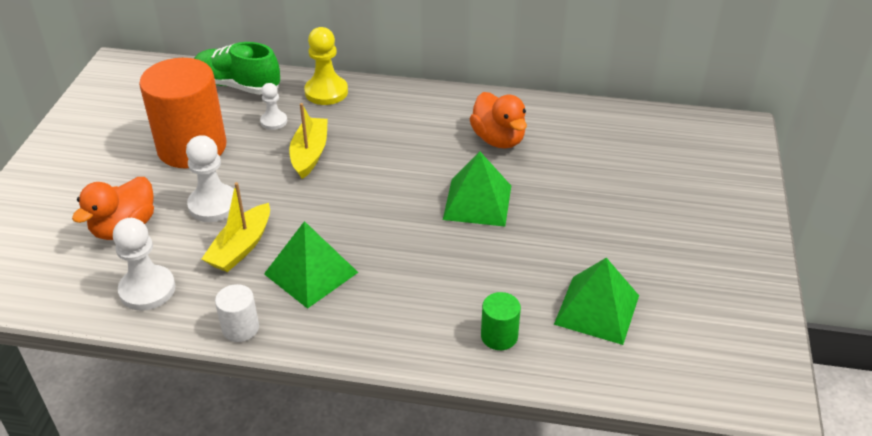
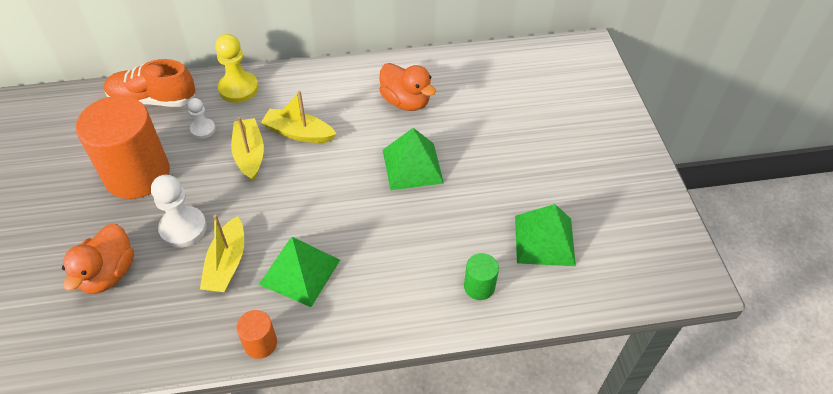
camera: 20 degrees left, 10 degrees up
white pawn [113,218,176,310] -> none
green shoe [194,42,280,95] -> orange shoe [104,59,195,107]
white cylinder [215,284,259,342] -> orange cylinder [236,310,277,359]
none -> yellow boat [261,91,336,143]

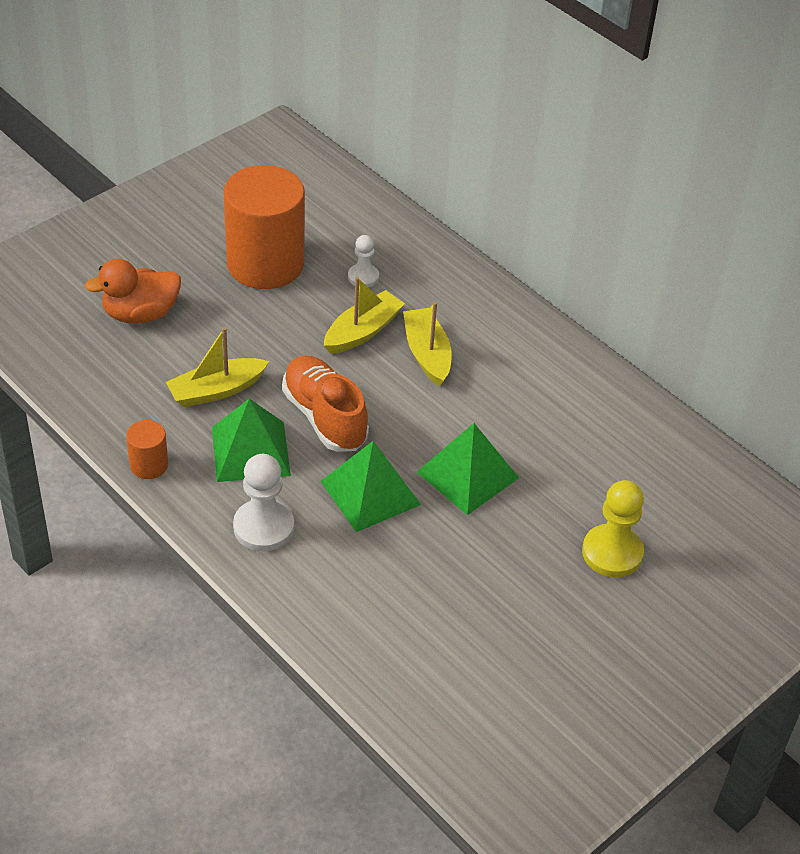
camera: 55 degrees right, 5 degrees down
orange shoe [104,59,195,107] -> orange shoe moved to [282,355,369,452]
white pawn [151,175,207,248] -> white pawn moved to [233,454,294,552]
yellow pawn [215,34,258,103] -> yellow pawn moved to [582,480,644,577]
orange duck [379,63,436,111] -> none
green cylinder [464,253,499,300] -> none
green pyramid [515,204,576,266] -> green pyramid moved to [321,441,421,532]

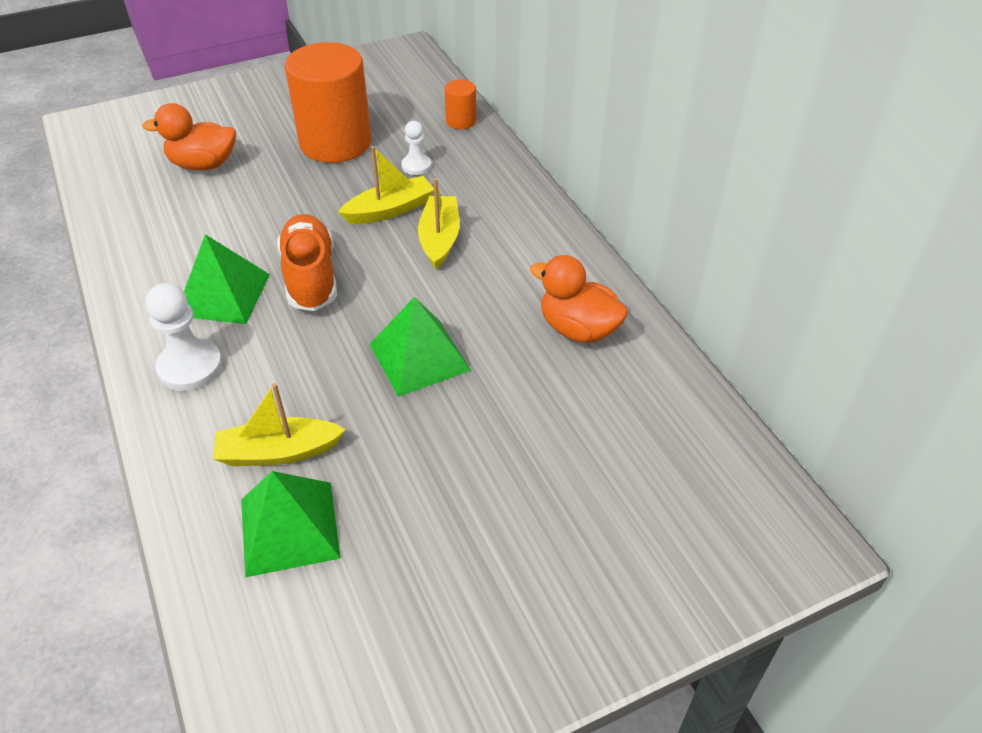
camera: 20 degrees right, 0 degrees up
orange cylinder [126,420,168,479] -> orange cylinder moved to [445,79,476,129]
yellow boat [166,327,269,407] -> yellow boat moved to [214,383,346,466]
green pyramid [321,441,421,532] -> green pyramid moved to [241,471,341,577]
yellow pawn [582,480,644,577] -> none
none -> orange duck [530,255,628,343]

